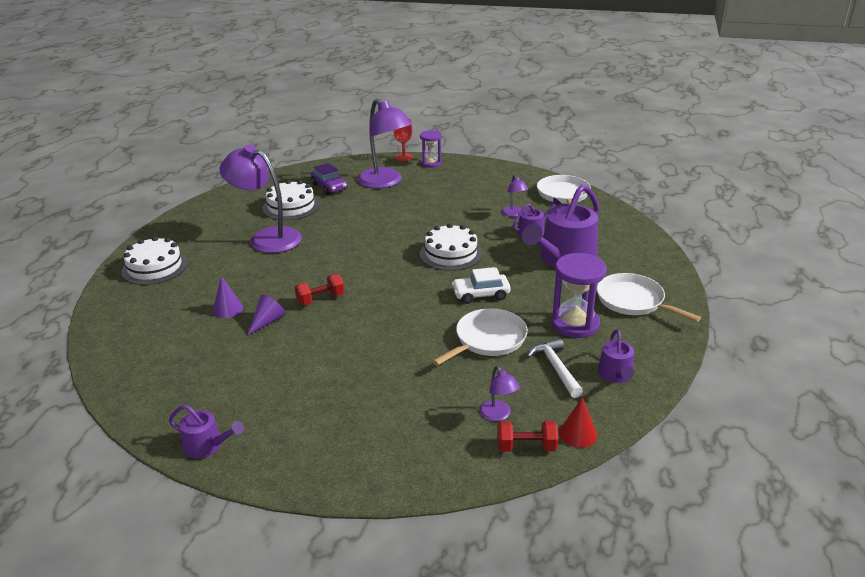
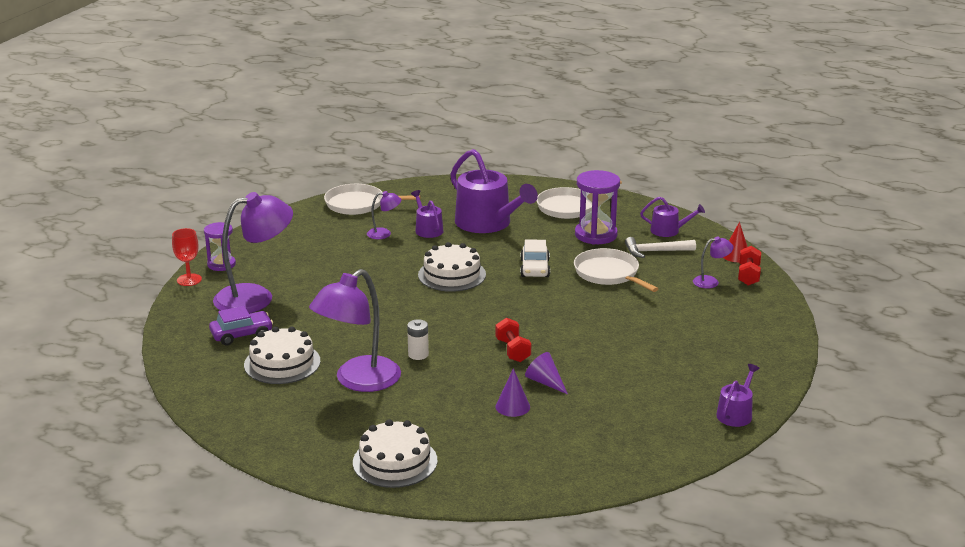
camera: 80 degrees left, 5 degrees down
none -> white battery [407,319,429,360]

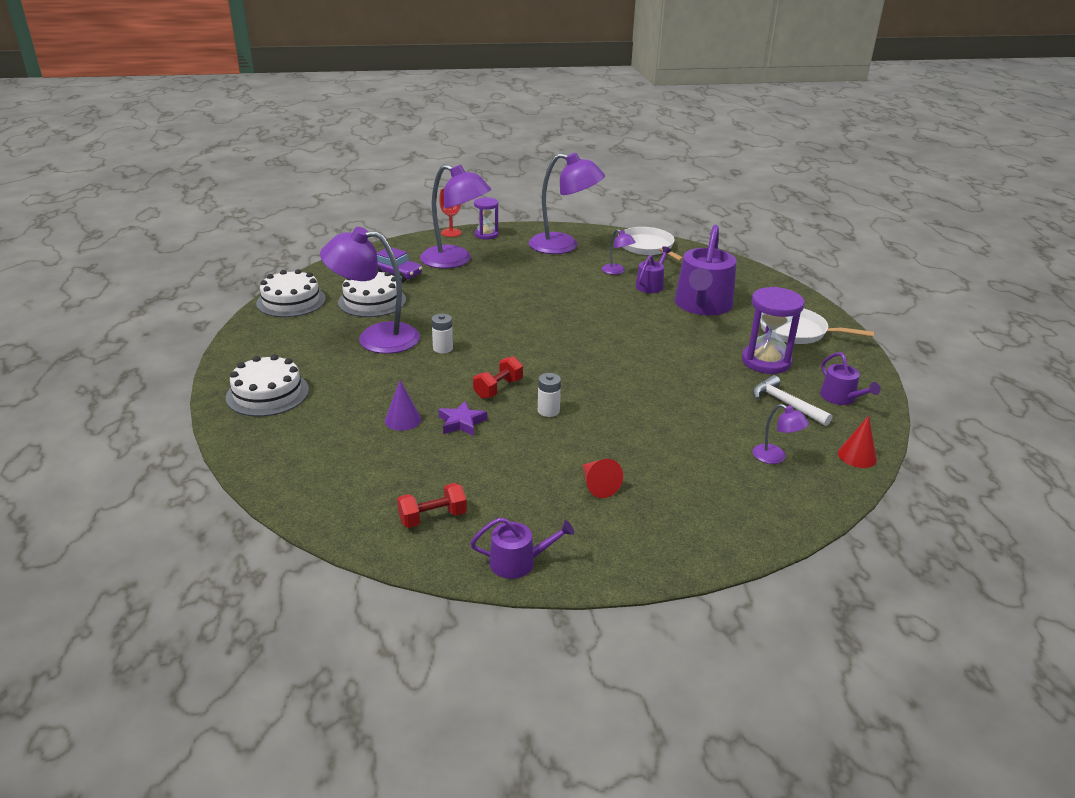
camera: 55 degrees right, 5 degrees up
white cake [418,242,486,292] -> white cake moved to [256,269,326,317]
white car [520,240,550,277] -> none
purple cone [525,352,568,394] -> purple star [438,401,487,436]
white pan [574,248,658,292] -> none
red dumbbell [738,246,761,286] -> red dumbbell moved to [397,483,467,528]
none -> purple lamp [529,152,605,254]
none -> white battery [538,373,561,417]
none -> red cone [583,459,623,498]

